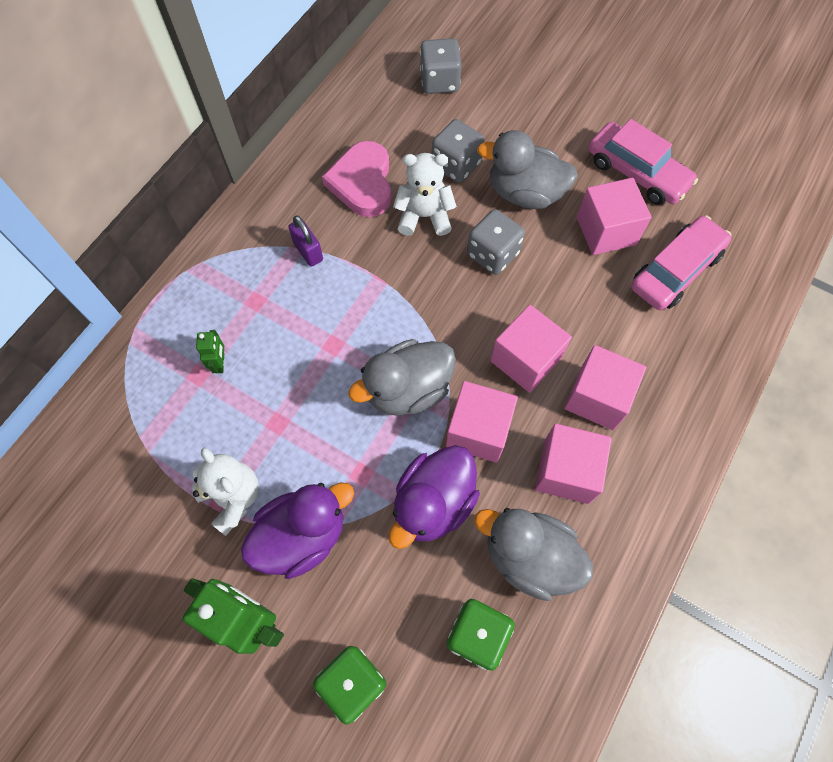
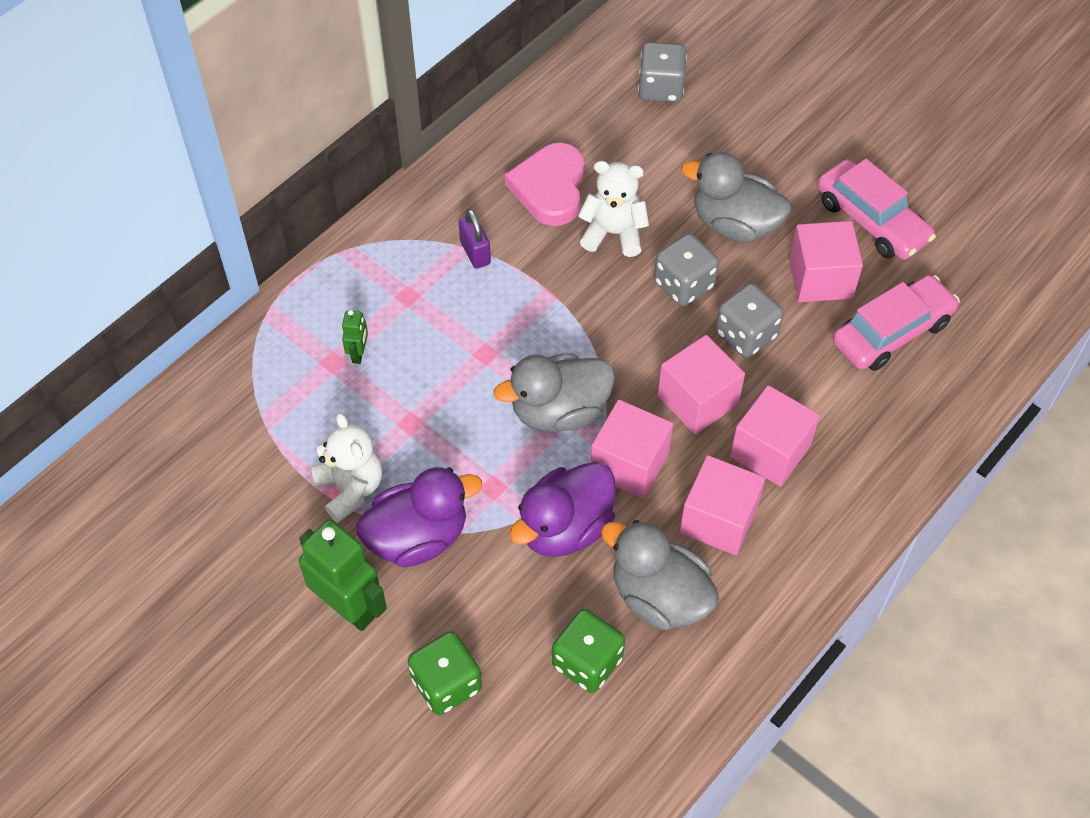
camera: 10 degrees right, 10 degrees down
grey dice [432,119,485,183] -> grey dice moved to [716,283,784,358]

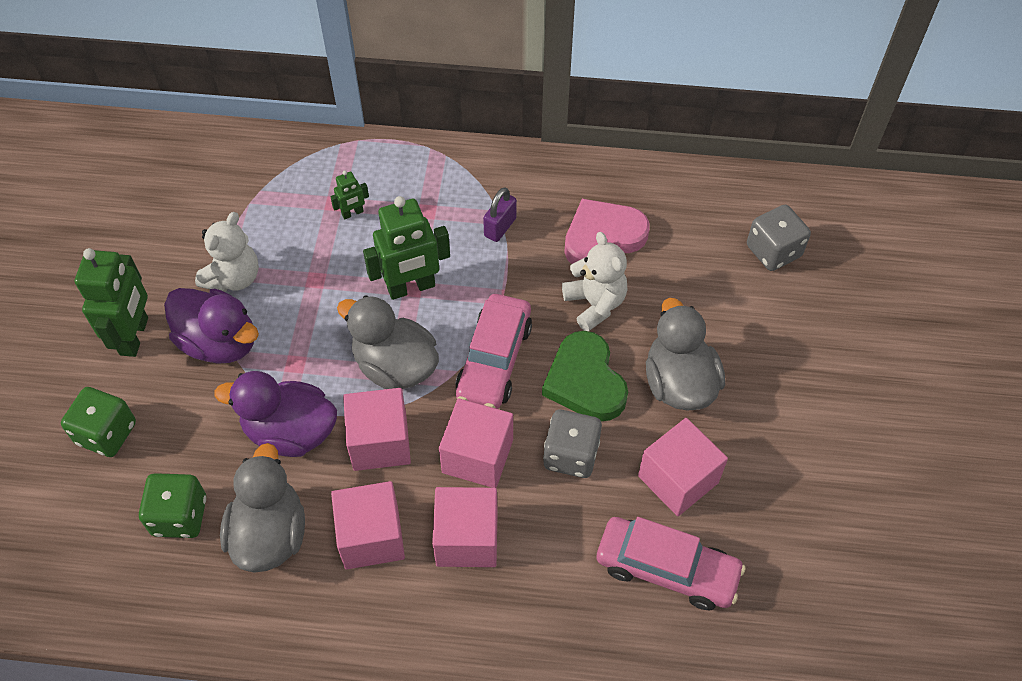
camera: 55 degrees right, 0 degrees up
grey dice [654,233,719,307] -> green heart [542,331,628,421]
pink car [817,159,936,260] -> pink car moved to [455,294,532,409]
none -> green robot [363,196,450,300]

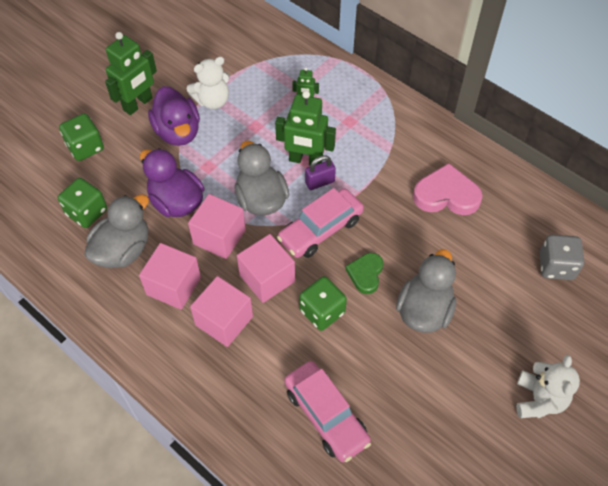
camera: 35 degrees right, 0 degrees up
purple padlock [483,187,517,242] -> purple padlock moved to [305,155,336,190]
green heart [542,331,628,421] -> green heart [345,253,383,294], size x0.62
grey dice [543,410,602,478] -> green dice [299,276,347,331]
white teddy bear [562,232,628,331] -> white teddy bear moved to [516,355,580,418]
pink cube [638,418,728,516] -> none

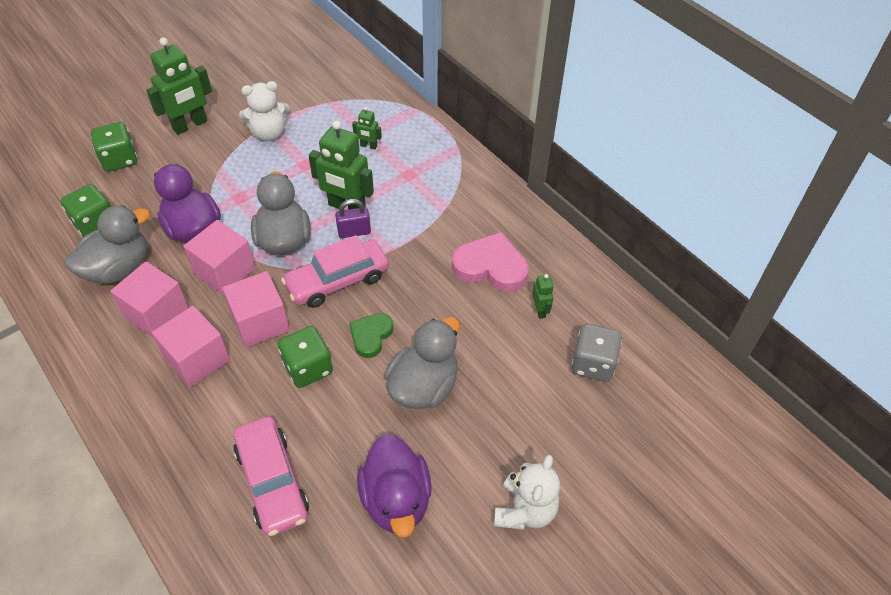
camera: 10 degrees right, 5 degrees down
purple duck [148,86,200,146] -> purple duck moved to [357,434,432,538]
none -> green robot [532,274,554,319]

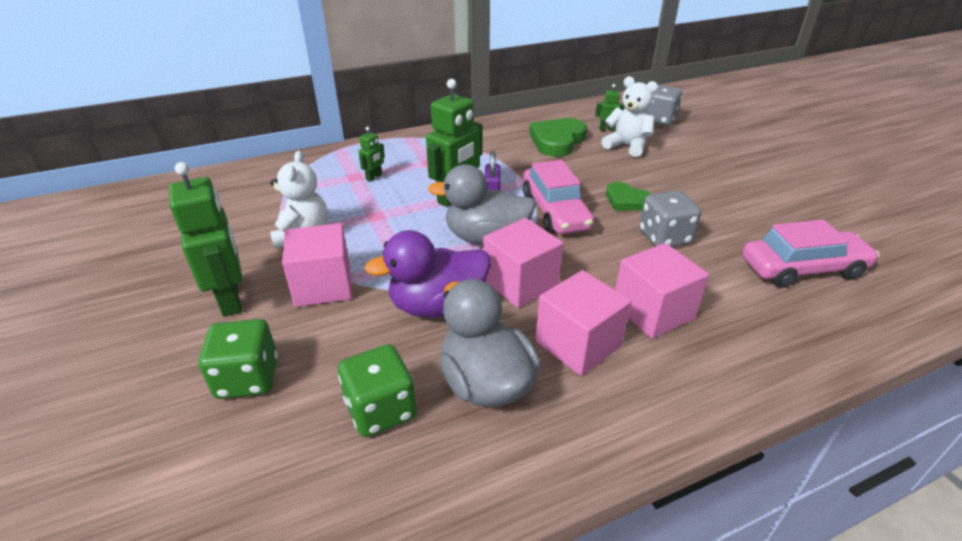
camera: 75 degrees left, 15 degrees down
pink cube [223,271,290,348] -> pink cube moved to [282,223,352,307]
green dice [278,326,333,388] -> grey dice [639,190,701,247]
purple duck [357,434,432,538] -> none
grey duck [384,317,460,409] -> none
pink heart [452,232,529,292] -> green heart [529,118,587,157]
white teddy bear [494,455,560,530] -> white teddy bear moved to [601,76,658,157]

